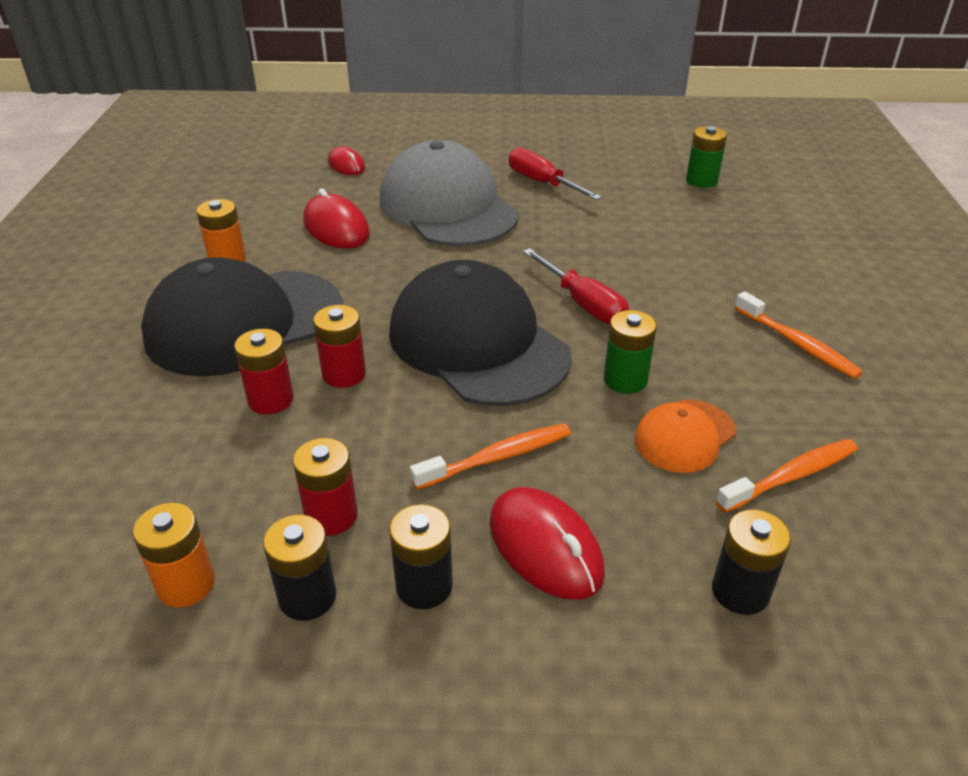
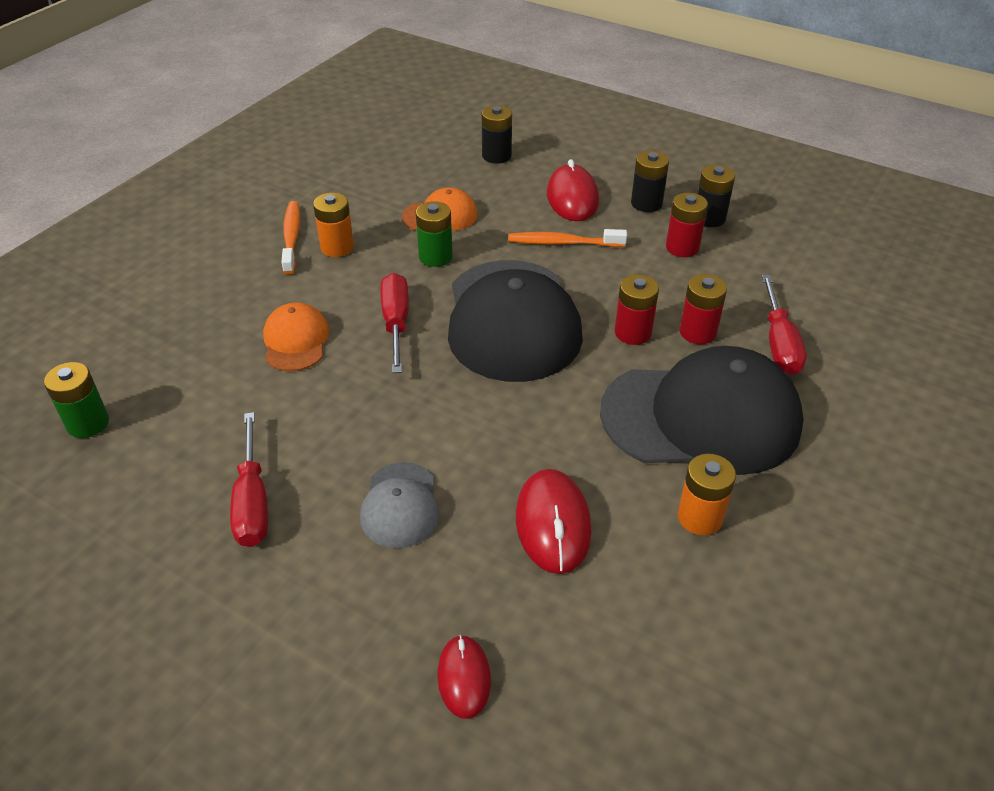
camera: 150 degrees left, 5 degrees up
orange battery [133,503,215,608] -> orange battery moved to [313,193,354,257]
grey cap [380,140,519,246] -> grey cap [360,462,439,548], size x0.48
orange toothbrush [715,439,858,513] -> none
none -> orange cap [263,302,329,371]
none -> red screwdriver [762,275,806,375]

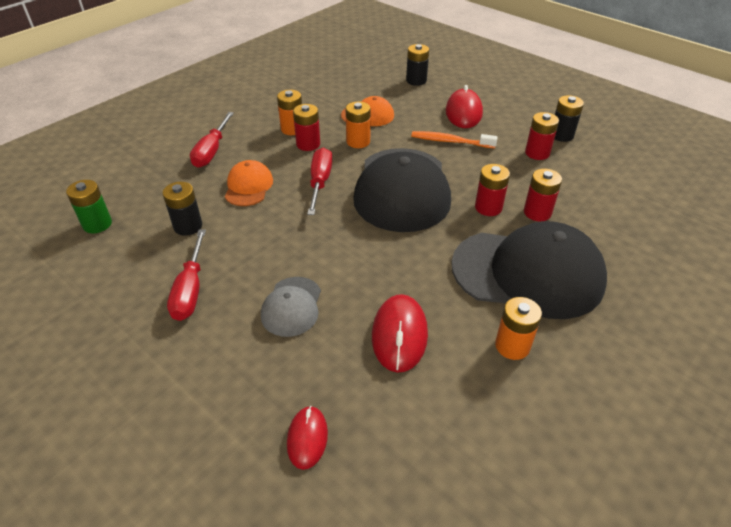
camera: 10 degrees right, 0 degrees up
orange toothbrush [281,201,300,275] -> none
green battery [416,201,453,267] -> orange battery [346,101,371,148]
black battery [631,151,669,212] -> black battery moved to [163,182,202,236]
red screwdriver [762,275,806,375] -> red screwdriver moved to [190,112,234,168]
none -> red battery [293,104,320,151]

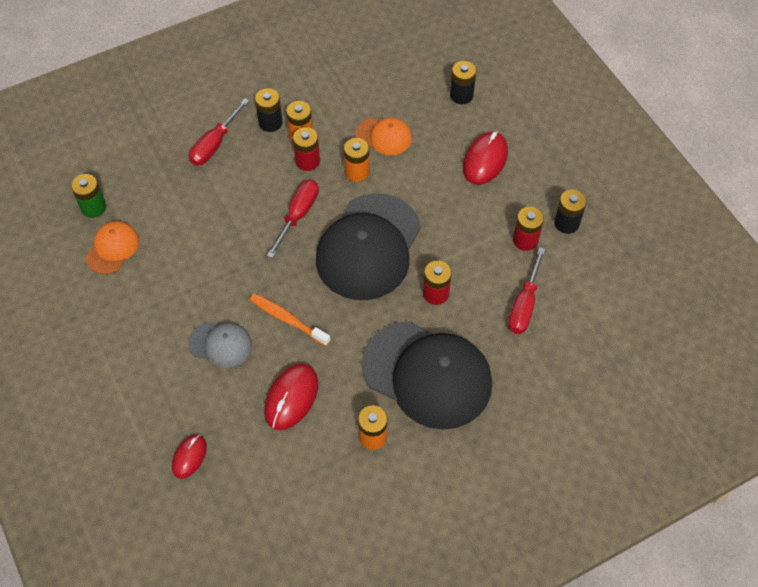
camera: 20 degrees right, 15 degrees up
black battery [163,182,202,236] -> black battery moved to [255,88,283,132]
red screwdriver [167,229,206,321] -> red screwdriver moved to [508,247,545,334]
orange cap [225,160,273,206] -> orange cap moved to [86,221,139,274]
grey cap [261,277,321,337] -> grey cap turned 105 degrees counterclockwise [188,322,252,368]
orange toothbrush [411,131,498,148] -> orange toothbrush moved to [250,294,331,346]
red battery [524,169,562,221] -> none

